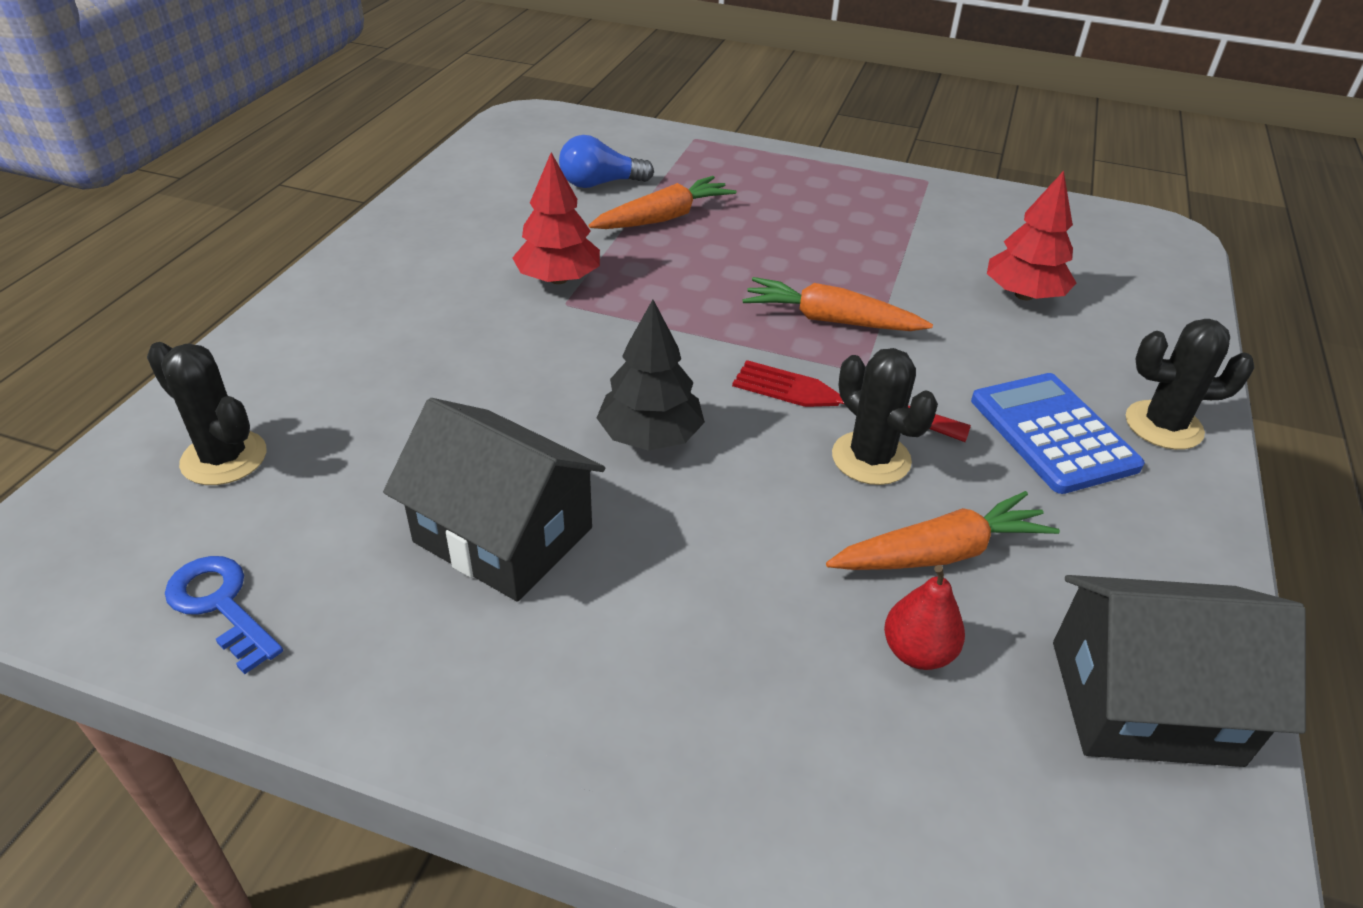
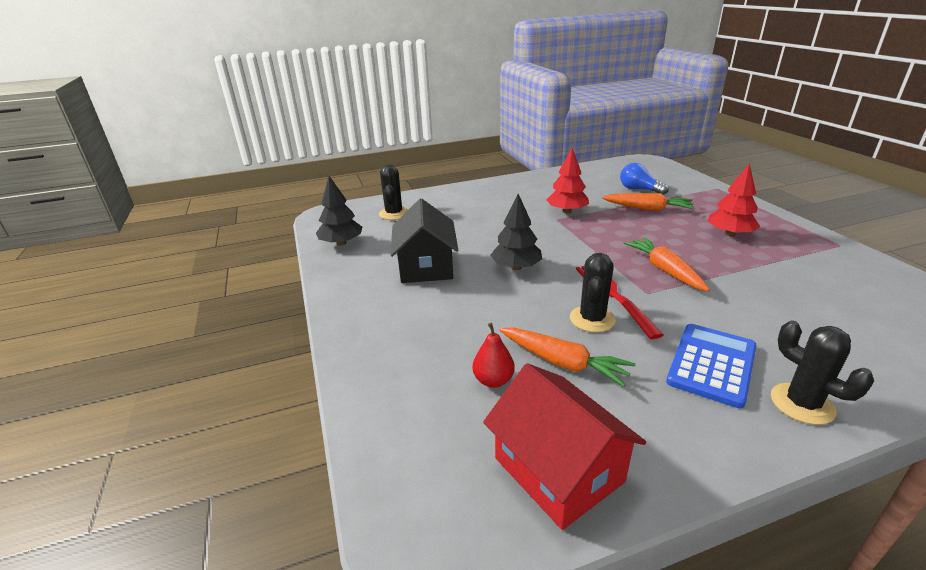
camera: 55 degrees right, 10 degrees down
blue key [165,556,283,674] -> black tree [316,176,362,246]
red tree [987,171,1076,300] -> red tree moved to [708,163,760,236]
black house [1053,575,1306,767] -> red house [483,363,646,530]

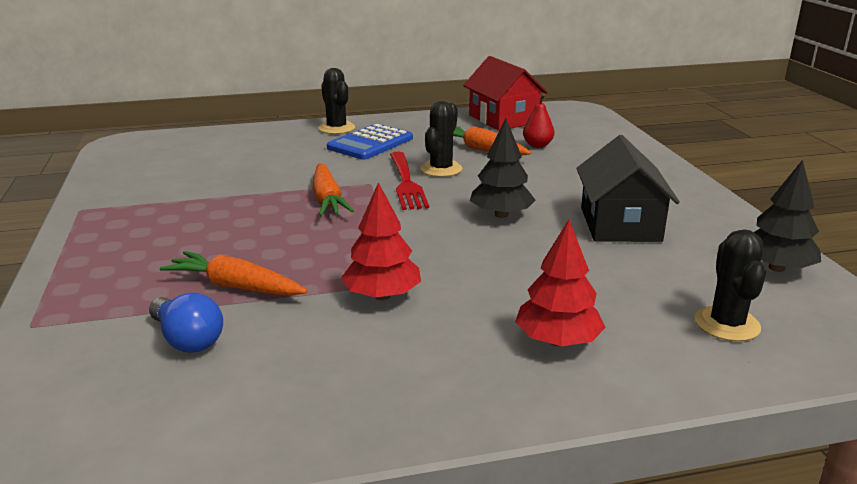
camera: 175 degrees left, 5 degrees down
red tree [708,163,760,236] -> red tree moved to [515,220,606,347]

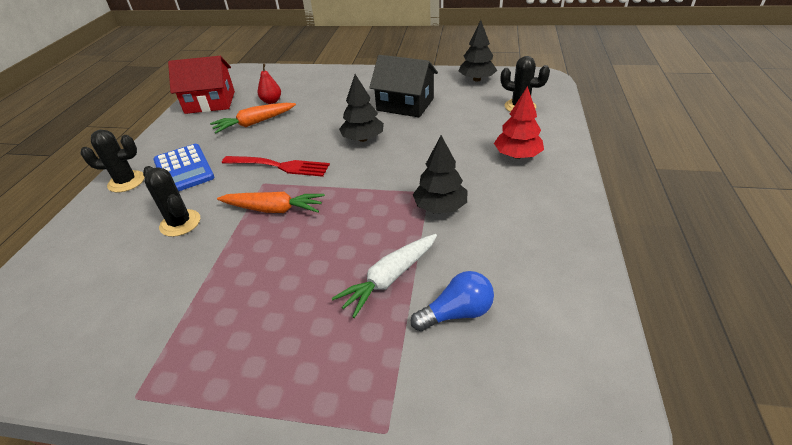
camera: 65 degrees left, 15 degrees up
orange carrot [160,251,307,296] -> white carrot [332,234,437,318]
red tree [341,182,421,300] -> black tree [413,135,467,214]
black cactus [420,101,462,177] -> black cactus moved to [143,166,200,237]

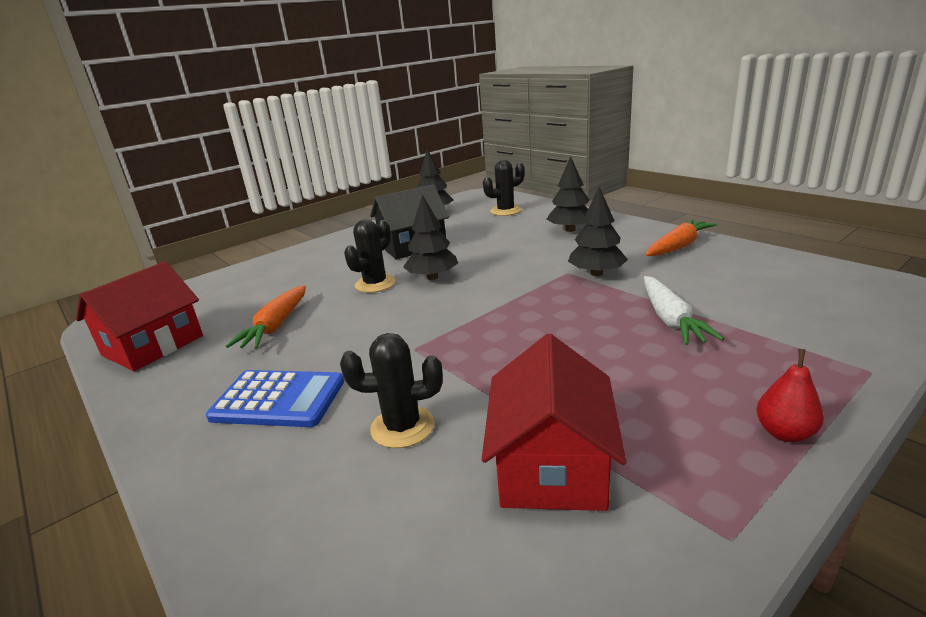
camera: 50 degrees left, 15 degrees down
black cactus [81,130,145,192] -> black cactus moved to [344,219,395,293]
orange carrot [217,192,325,213] -> orange carrot moved to [646,219,717,256]
red fork [222,156,330,177] -> none
red pear [258,64,281,104] -> red pear moved to [757,349,824,442]
blue light bulb [411,271,494,331] -> none
red tree [494,86,544,159] -> black tree [546,156,589,232]
none -> red house [482,334,626,511]

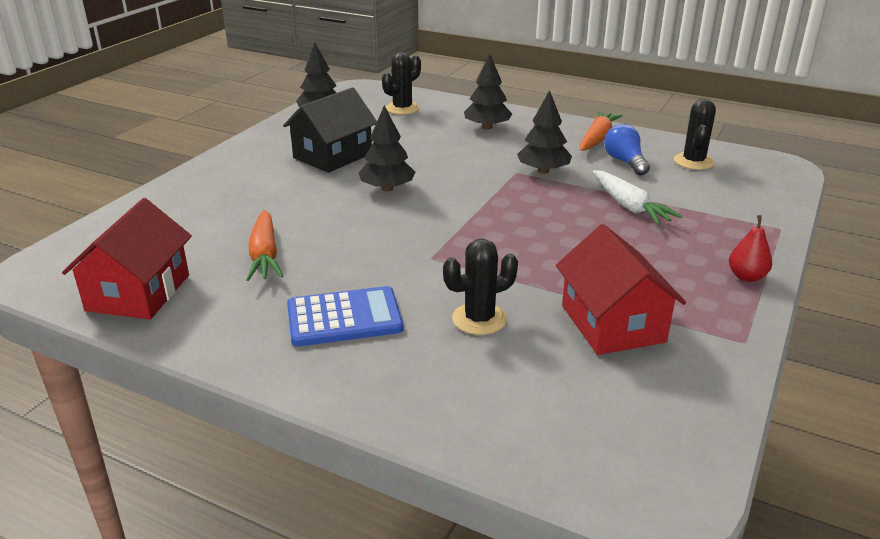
camera: 25 degrees left, 5 degrees up
black cactus [344,219,395,293] -> black cactus moved to [674,99,716,170]
none -> blue light bulb [604,124,650,176]

